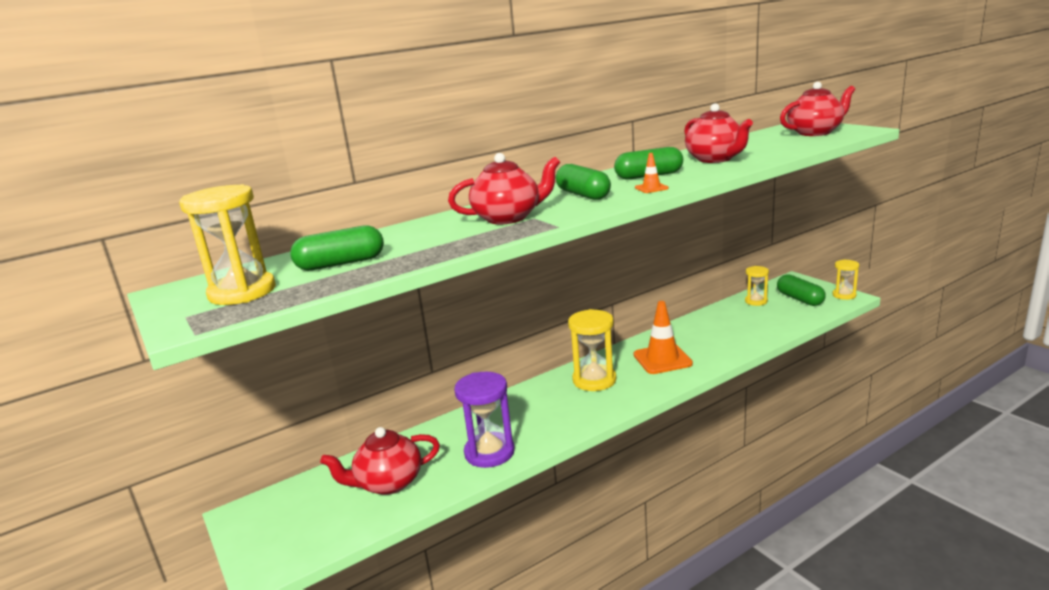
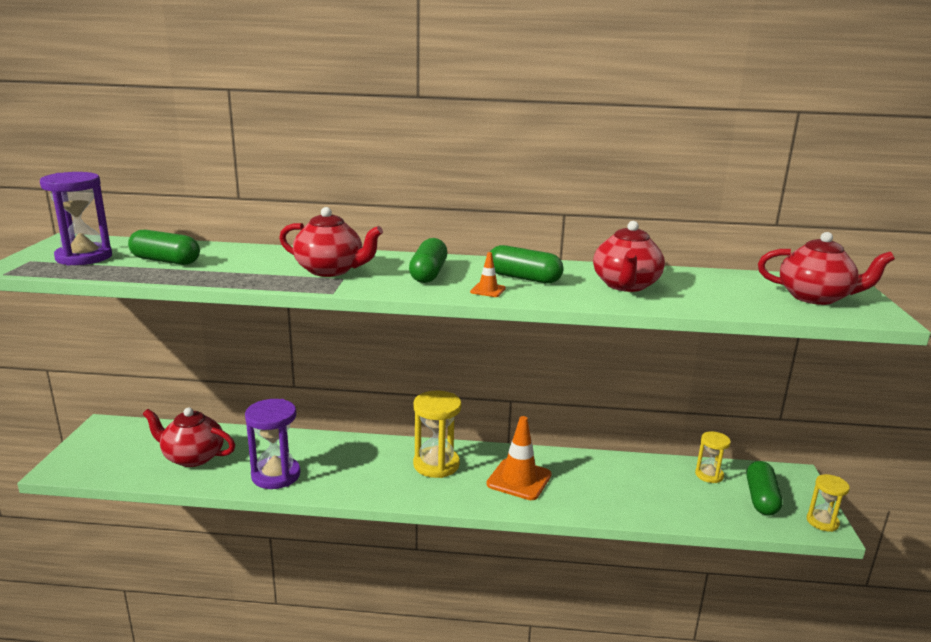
camera: 35 degrees right, 0 degrees up
yellow hourglass [179,184,276,305] -> purple hourglass [40,172,112,266]

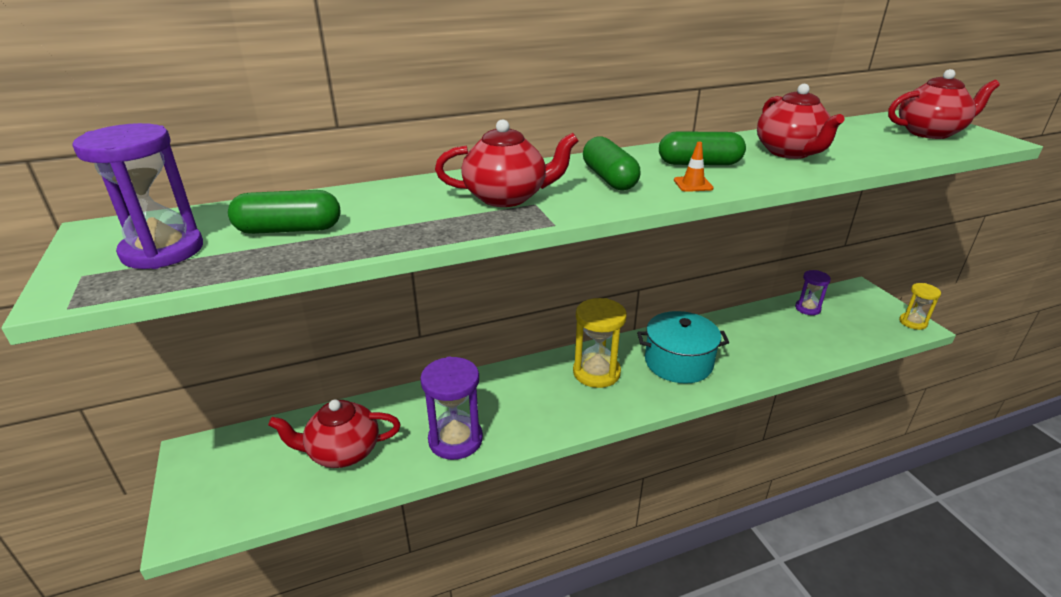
camera: 25 degrees left, 10 degrees up
orange traffic cone [487,416,552,500] -> turquoise pot [637,311,729,383]
yellow hourglass [695,431,731,483] -> purple hourglass [795,270,831,315]
green capsule [747,461,783,515] -> none

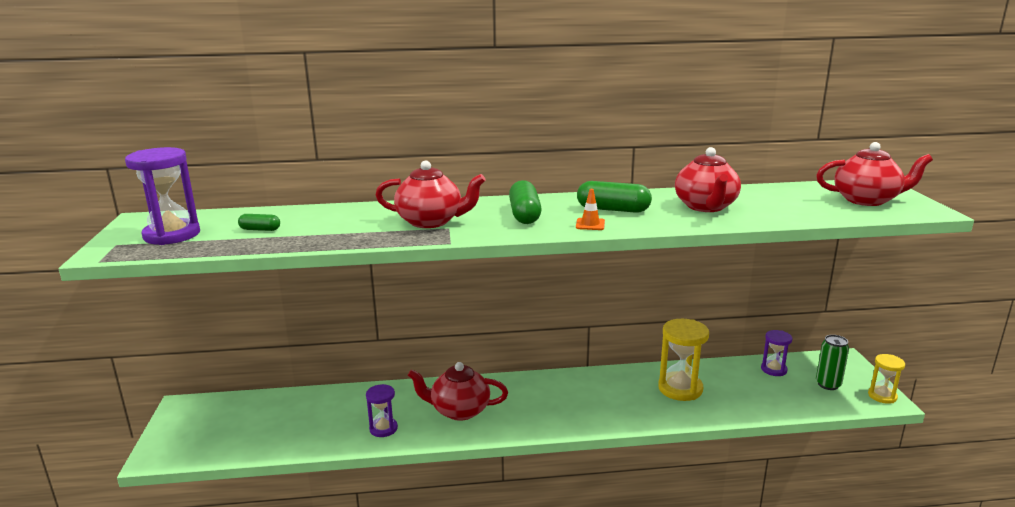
camera: 15 degrees right, 10 degrees down
green capsule [228,190,340,234] -> green capsule [238,214,280,231], size x0.55
red teapot [268,399,401,468] -> red teapot moved to [408,362,508,421]
purple hourglass [420,357,483,460] -> purple hourglass [366,384,398,437], size x0.59
yellow hourglass [573,298,627,388] -> yellow hourglass moved to [658,319,709,401]
turquoise pot [637,311,729,383] -> none
none -> green can [816,335,849,390]

